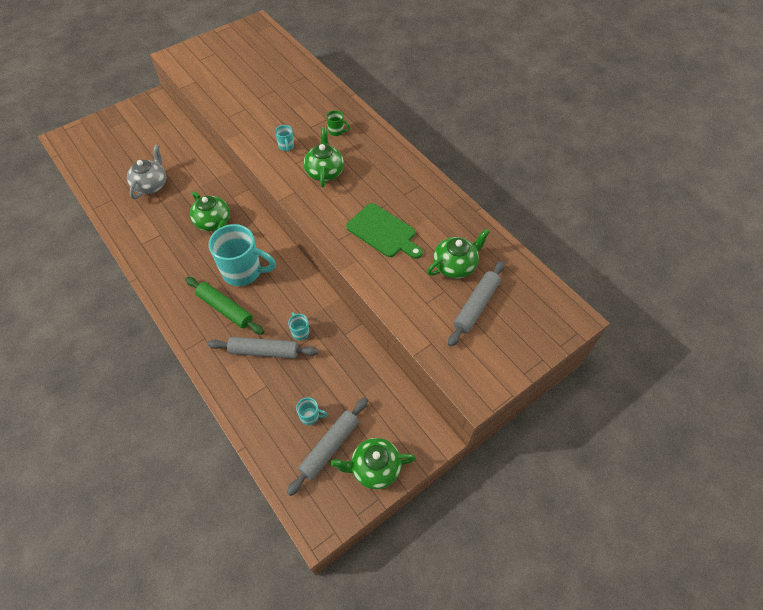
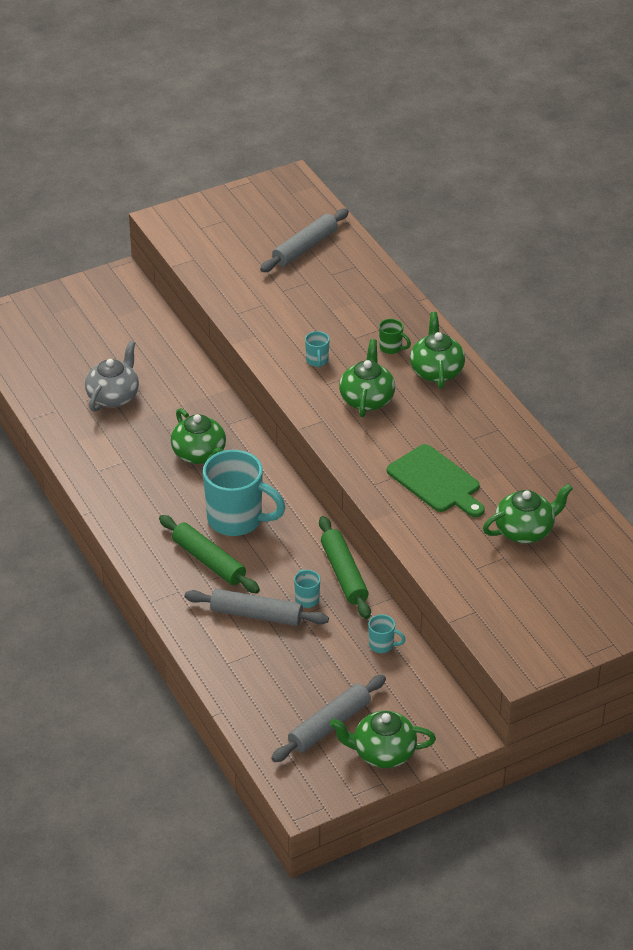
camera: 10 degrees right, 15 degrees down
turquoise mug [296,397,328,425] -> turquoise mug moved to [368,614,406,653]
grey rolling pin [448,260,505,347] -> grey rolling pin moved to [260,209,349,272]
none -> green rolling pin [319,516,371,619]
none -> green teapot [410,312,465,389]

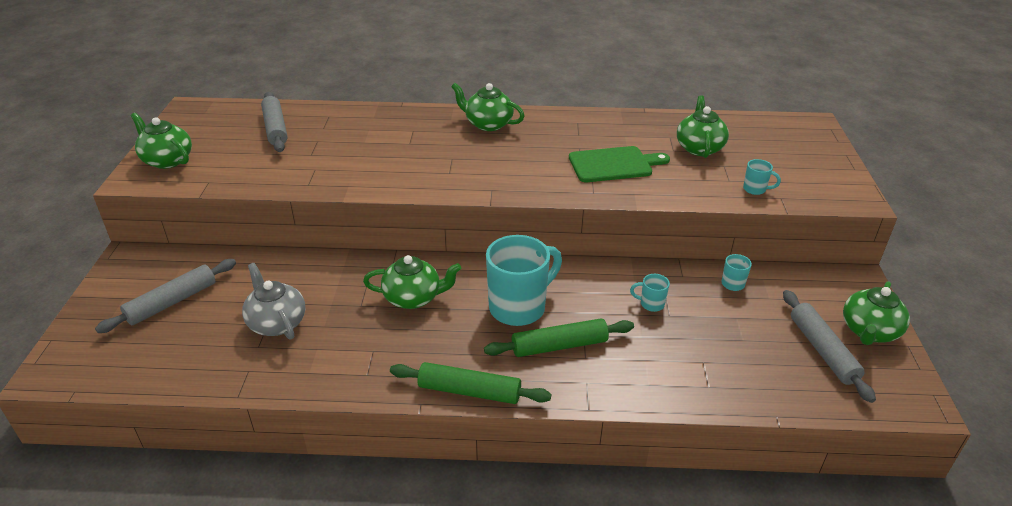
camera: 60 degrees left, 5 degrees down
grey rolling pin [185,589,329,626] -> grey rolling pin moved to [95,259,236,333]
turquoise mug [305,331,329,368] -> turquoise mug moved to [743,159,781,195]
green rolling pin [319,516,371,619] -> green rolling pin moved to [390,362,551,404]
green teapot [339,339,395,417] -> green teapot moved to [131,113,192,169]
green mug [379,319,411,354] -> none

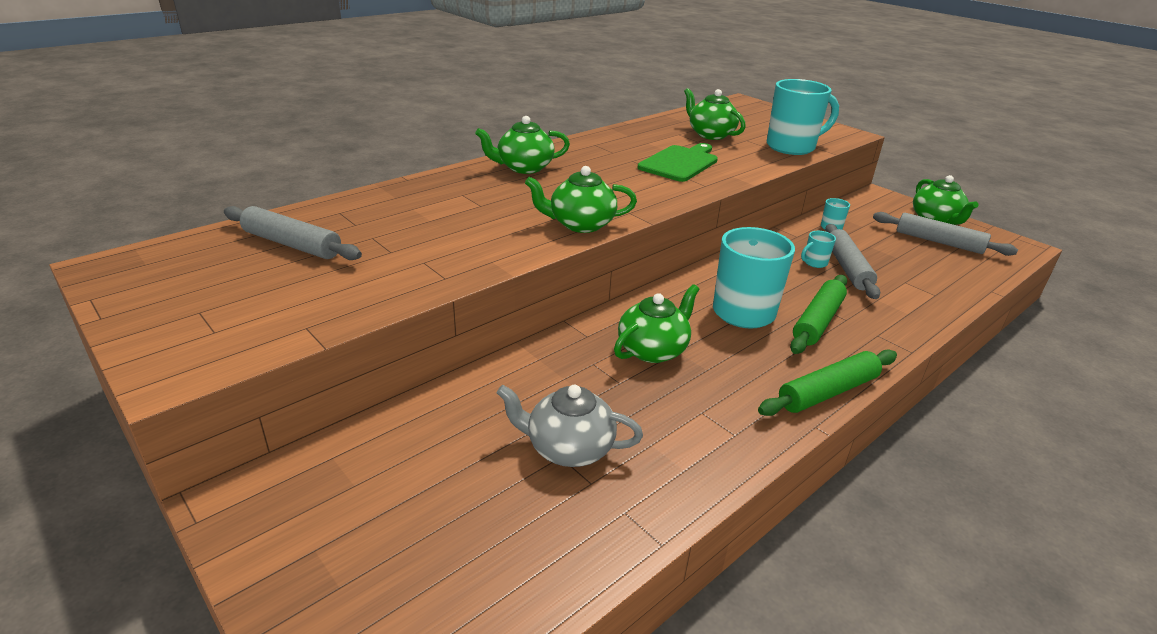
camera: 45 degrees left, 5 degrees down
grey rolling pin [95,259,236,333] -> grey rolling pin moved to [825,224,880,299]
green teapot [131,113,192,169] -> green teapot moved to [525,166,637,233]
turquoise mug [743,159,781,195] -> turquoise mug [767,79,839,155], size x2.34

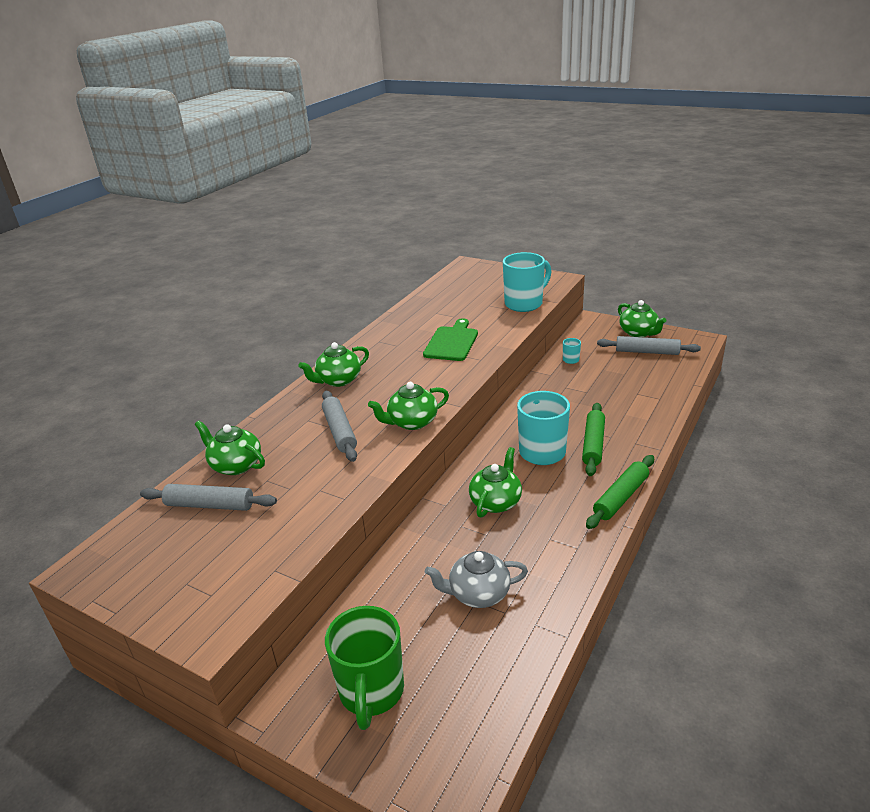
camera: 15 degrees left, 0 degrees up
green teapot [684,88,746,140] -> green teapot moved to [195,421,265,475]
turquoise mug [801,231,836,268] -> none
grey rolling pin [825,224,880,299] -> grey rolling pin moved to [322,391,357,462]
none -> green mug [325,606,404,730]

